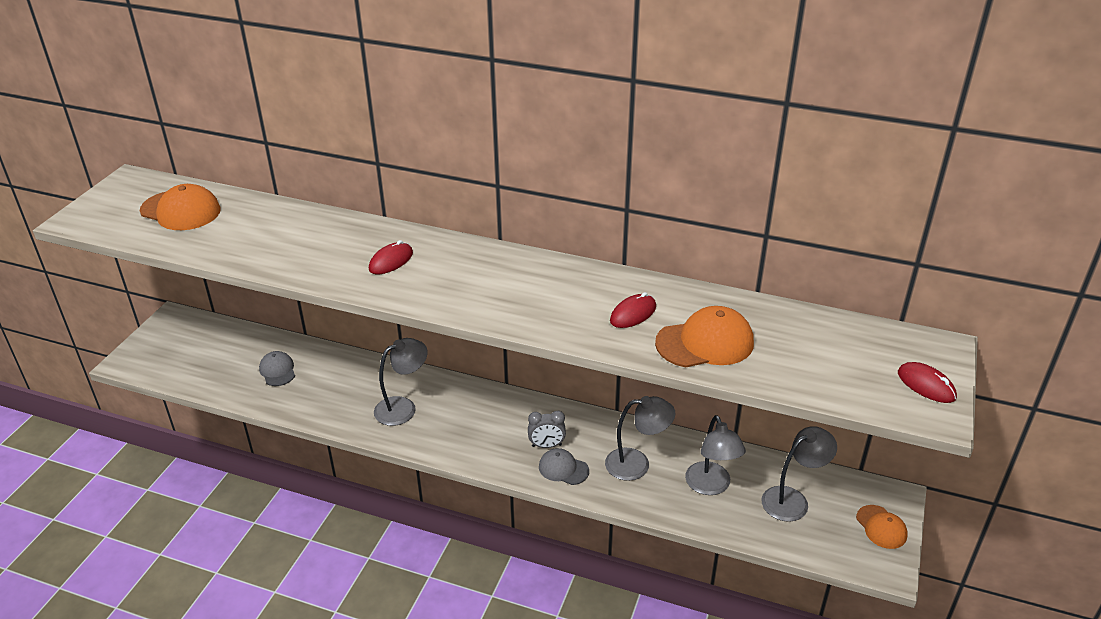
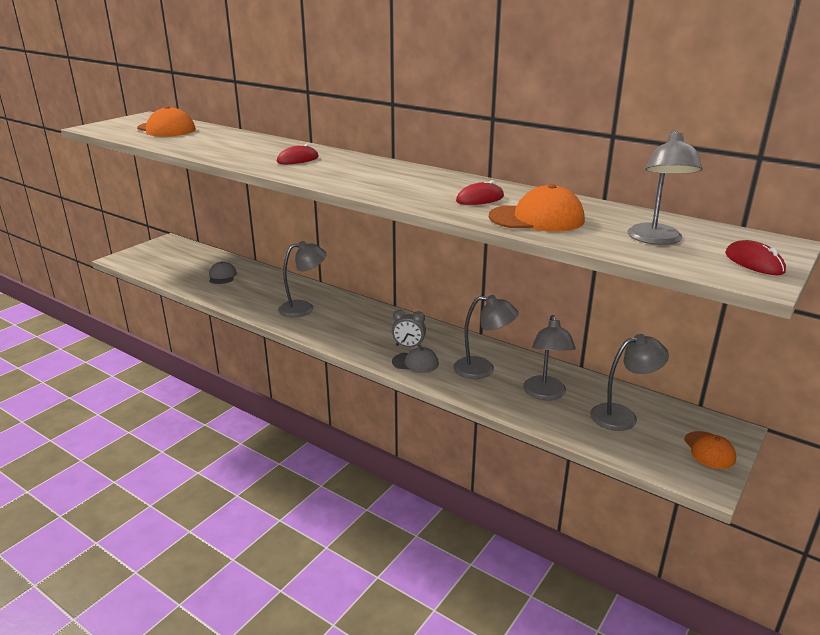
camera: 15 degrees right, 10 degrees down
grey cap [539,448,589,485] -> grey cap turned 150 degrees clockwise [392,347,439,373]
none -> grey lamp [628,130,703,245]

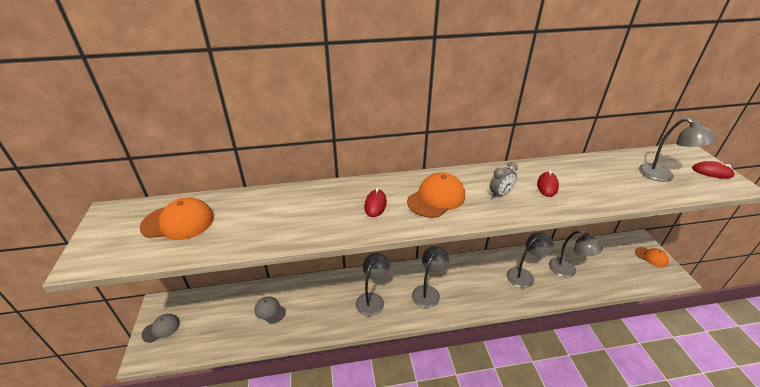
camera: 45 degrees left, 10 degrees up
grey clock [392,310,426,347] -> grey clock moved to [489,162,518,198]
grey cap [392,347,439,373] -> grey cap moved to [141,314,180,343]
orange cap [489,184,585,232] -> orange cap moved to [407,173,465,218]
grey lamp [590,334,669,431] -> grey lamp moved to [412,246,449,308]

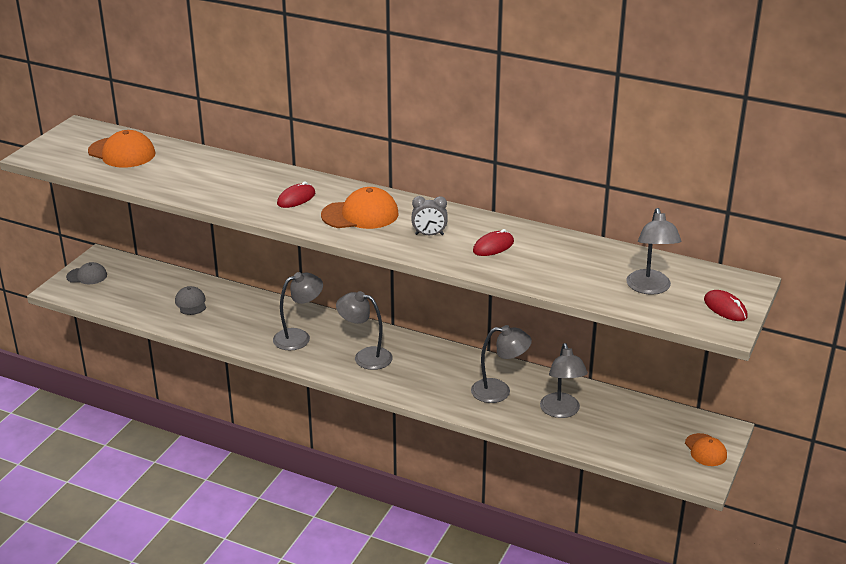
camera: 35 degrees right, 5 degrees down
grey lamp [412,246,449,308] -> grey lamp turned 135 degrees counterclockwise [336,291,393,370]

